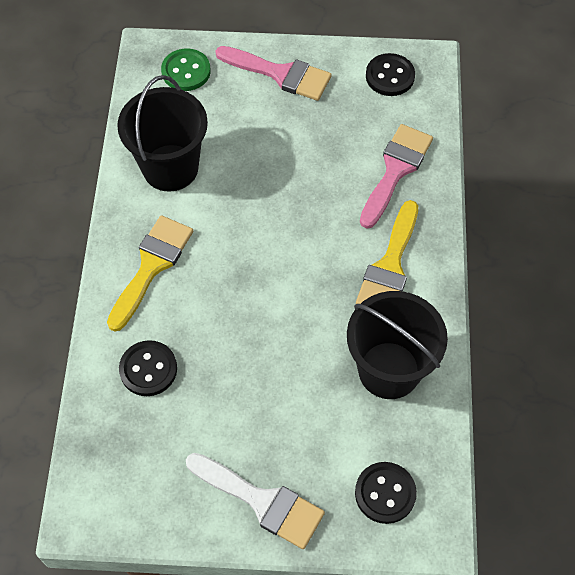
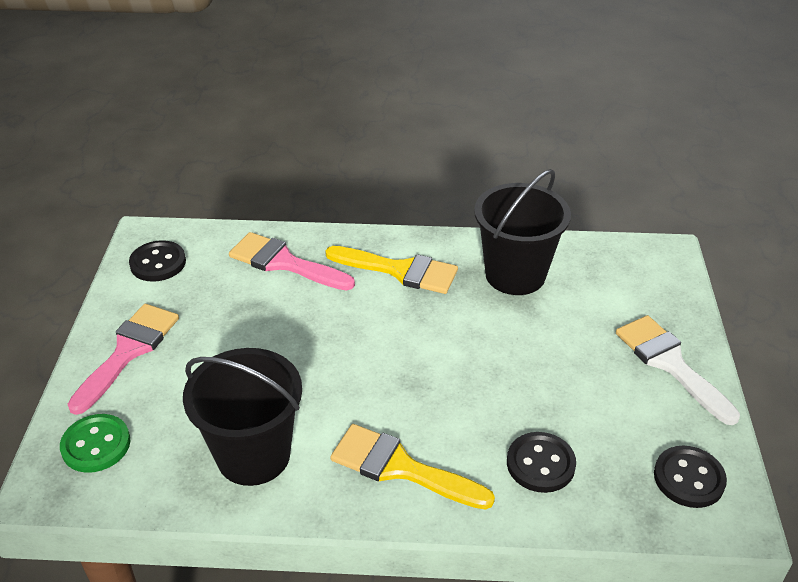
camera: 90 degrees left, 20 degrees down
white brush [186,453,325,549] -> white brush turned 60 degrees counterclockwise [616,315,740,425]
black button [355,462,417,524] -> black button moved to [654,446,727,508]

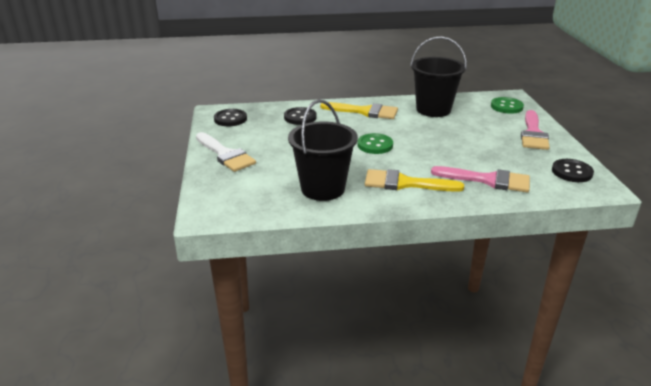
camera: 170 degrees right, 10 degrees down
none -> green button [357,133,393,154]

